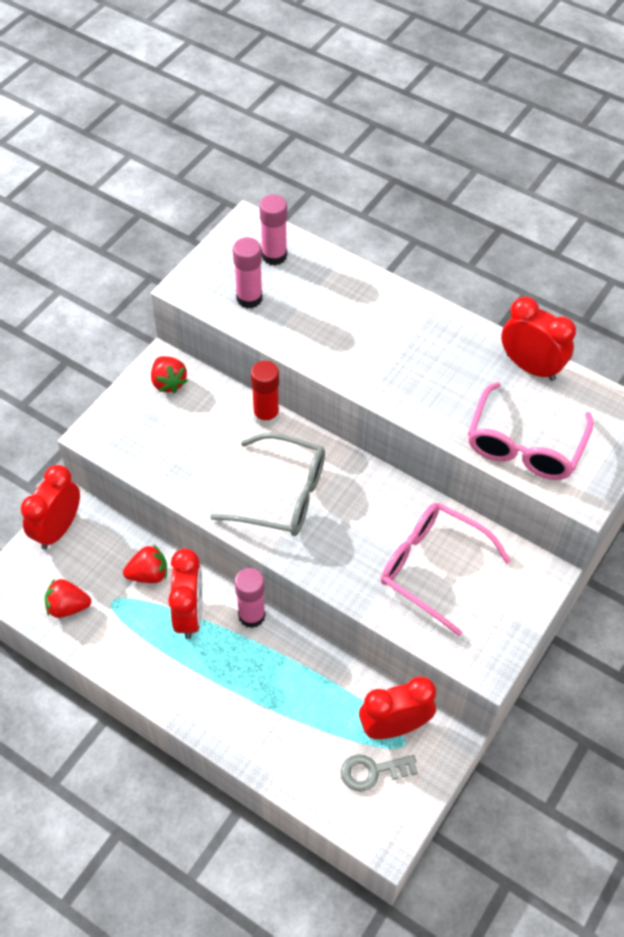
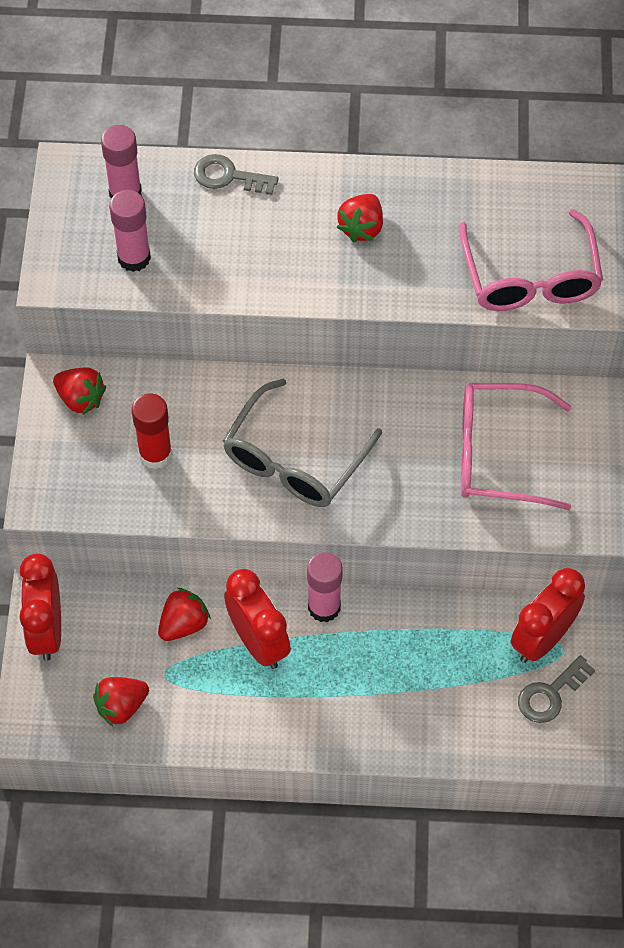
camera: 30 degrees left, 5 degrees up
grey glasses [210,433,325,536] -> grey glasses turned 135 degrees clockwise [223,379,382,507]
red glue stick [251,361,279,427] -> red glue stick moved to [132,393,172,469]
red clock [501,297,576,381] -> none
none -> grey key [194,154,279,195]
none -> red strawberry [337,194,383,242]

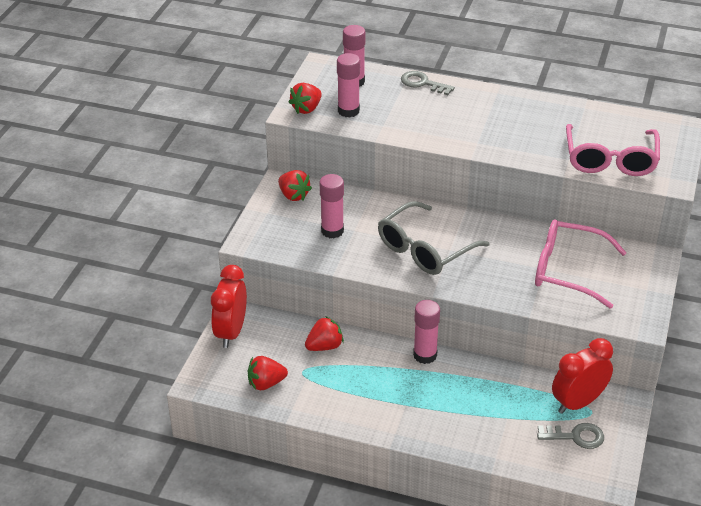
camera: 15 degrees right, 20 degrees down
red glue stick [132,393,172,469] -> pink glue stick [320,174,344,238]
red clock [224,569,291,669] -> none
red strawberry [337,194,383,242] -> red strawberry moved to [289,83,322,114]
grey key [518,655,595,723] -> grey key turned 150 degrees counterclockwise [537,423,604,449]

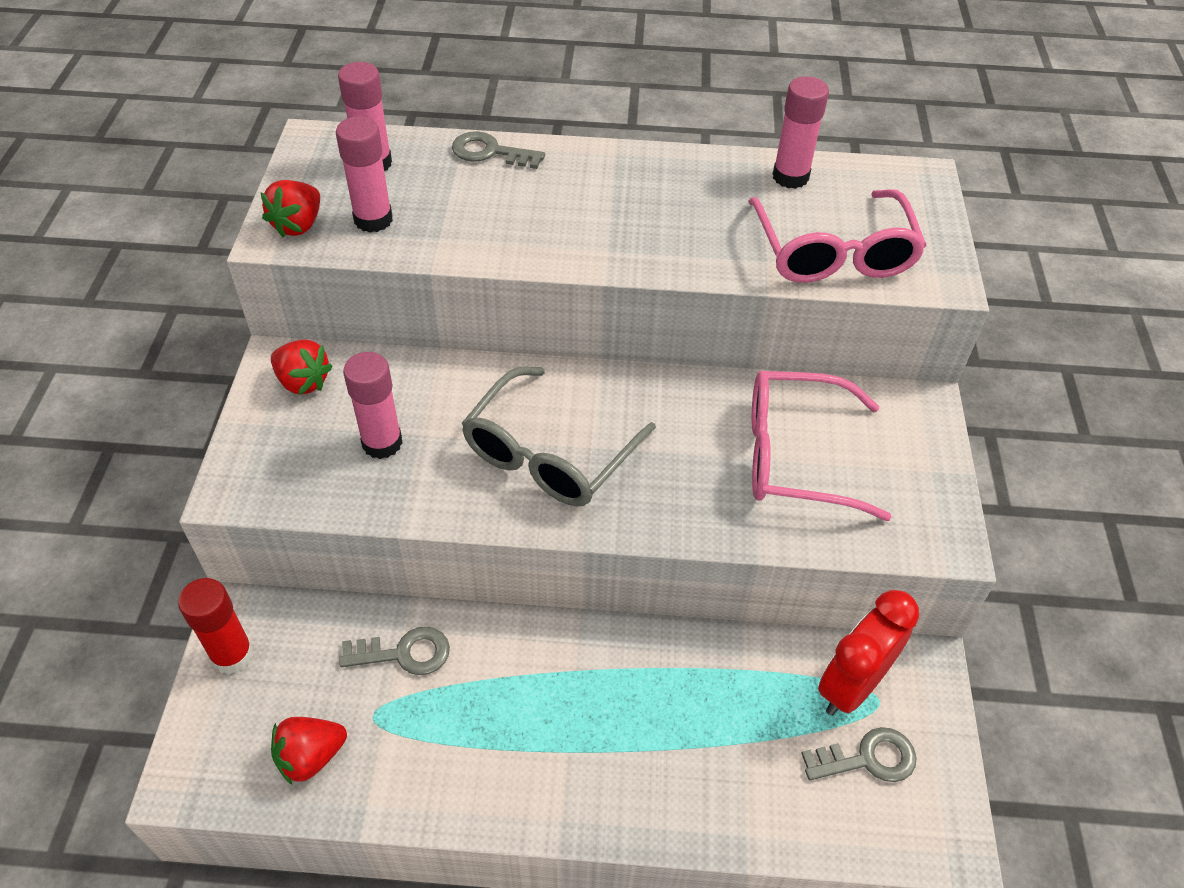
camera: 15 degrees left, 10 degrees up
red clock [211,265,247,348] -> red glue stick [178,578,254,674]
red strawberry [305,316,344,351] -> grey key [339,626,450,675]
pink glue stick [413,300,440,364] -> pink glue stick moved to [773,76,829,189]

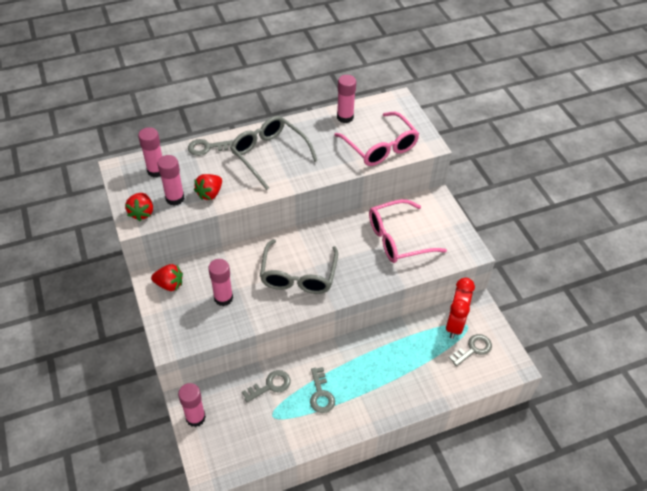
camera: 25 degrees left, 0 degrees up
red glue stick [178,578,254,674] -> pink glue stick [178,383,206,427]
red strawberry [271,717,347,785] -> red strawberry moved to [194,174,222,200]
none -> grey glasses [231,116,318,190]
none -> grey key [310,367,335,413]

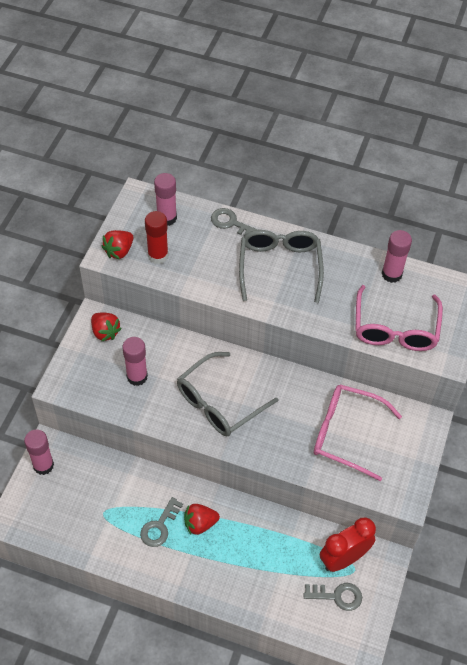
camera: 40 degrees right, 5 degrees up
pink glue stick [157,155,185,206] -> red glue stick [145,211,169,264]
red strawberry [194,174,222,200] -> red strawberry moved to [184,504,220,535]
grey key [242,370,291,402] -> none

